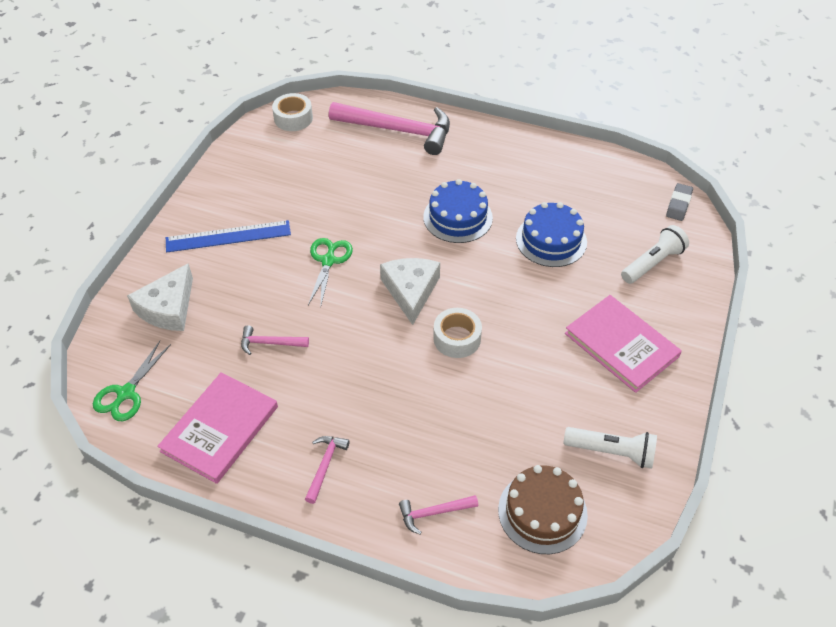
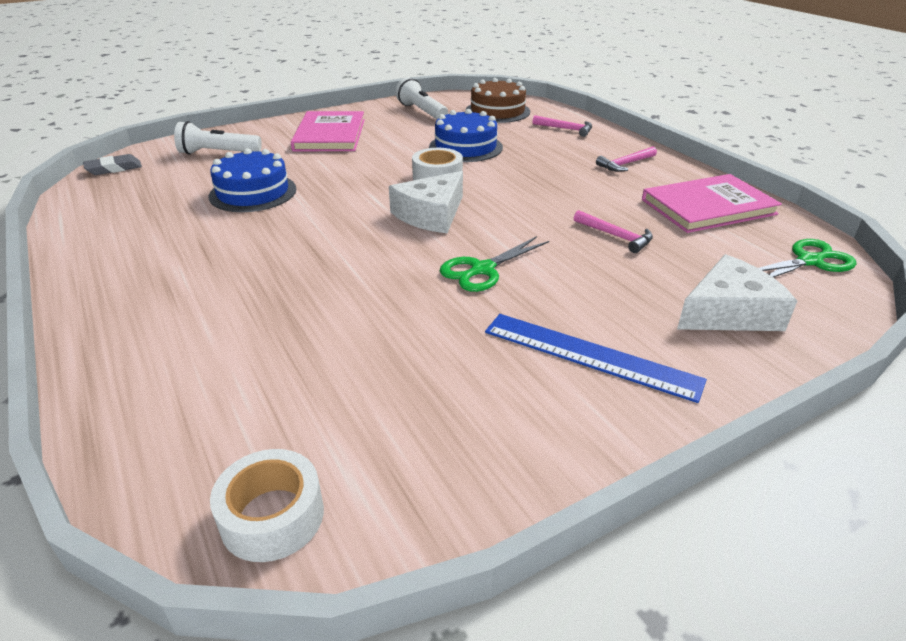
camera: 140 degrees left, 15 degrees down
pink hammer [329,102,450,155] -> none
blue cake [423,179,493,243] -> blue cake moved to [429,109,503,162]

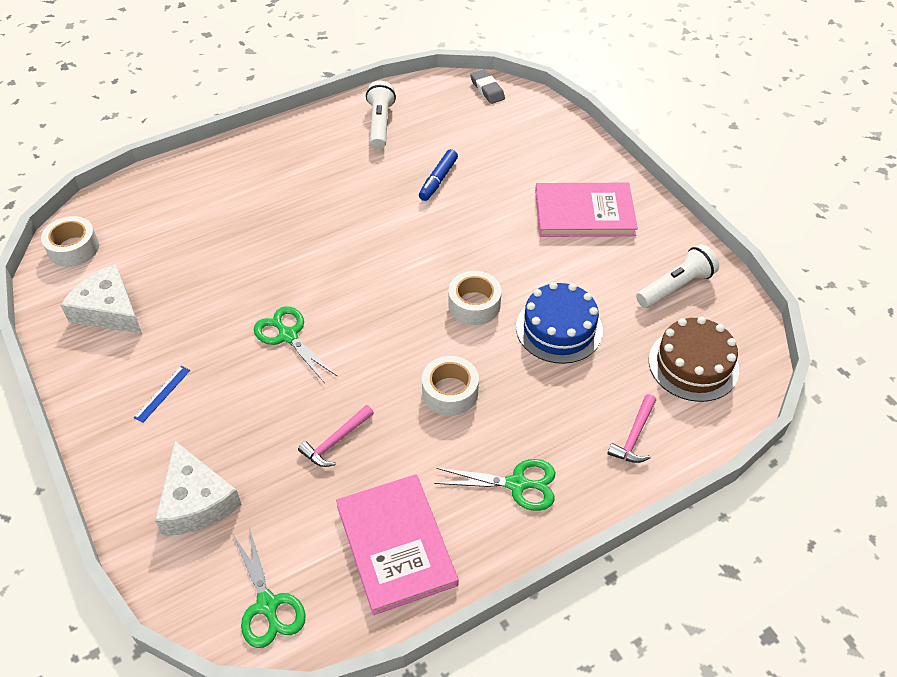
camera: 90 degrees right, 15 degrees up
white flashlight [174,121,262,155] -> white flashlight moved to [366,81,396,149]
blue cake [209,148,296,212] -> blue marker [419,149,458,201]
white cheese [389,171,463,233] -> white cheese moved to [61,264,142,334]
blue ruler [485,314,707,403] -> blue ruler [134,366,190,423], size x0.46
pink hammer [596,146,657,172] -> green scissors [434,459,555,511]
none -> white tape [422,356,479,416]

